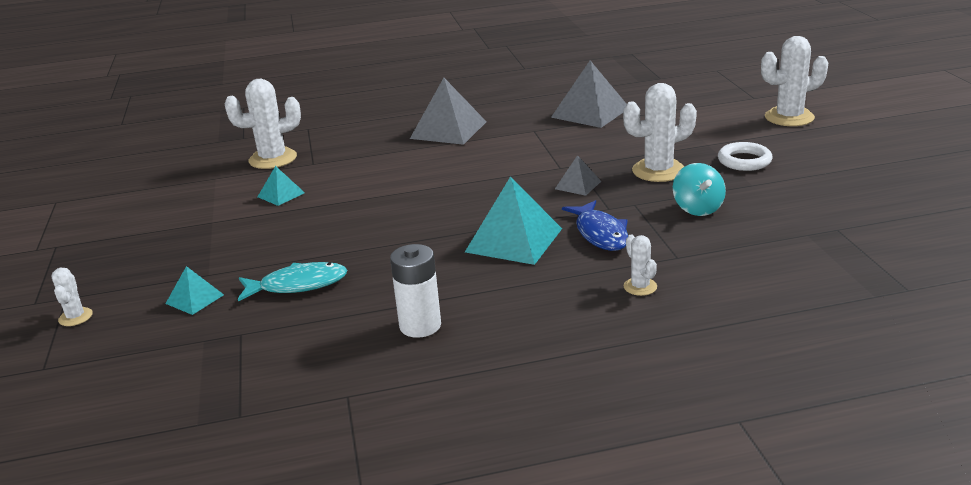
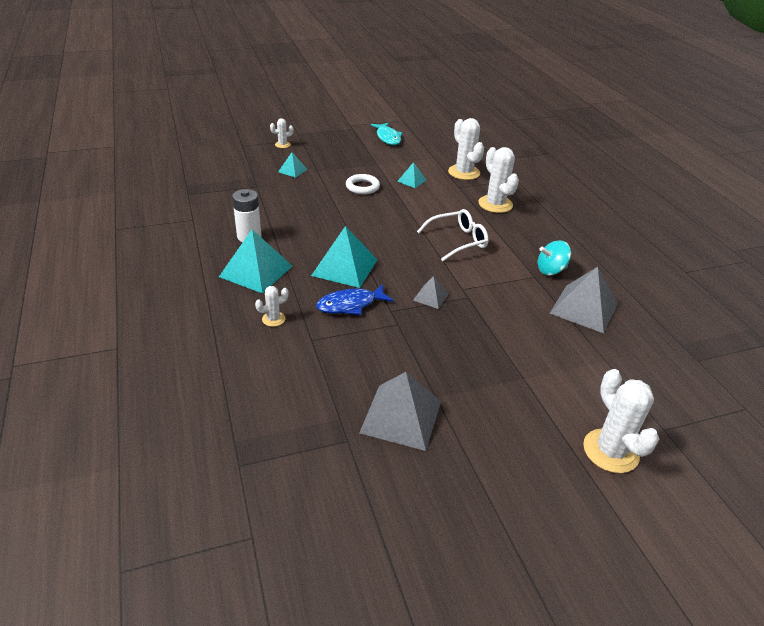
camera: 80 degrees right, 10 degrees up
turquoise fish [238,262,348,301] -> turquoise fish moved to [371,122,402,145]
grey pyramid [410,78,487,145] -> grey pyramid moved to [359,372,441,451]
white cactus [623,83,697,182] -> white cactus moved to [478,147,519,213]
turquoise spinning top [673,163,726,216] -> turquoise spinning top moved to [538,241,571,275]
white ring [718,142,773,171] -> white ring moved to [346,174,380,194]
none -> turquoise pyramid [219,229,293,294]
none -> white glasses [417,209,489,261]

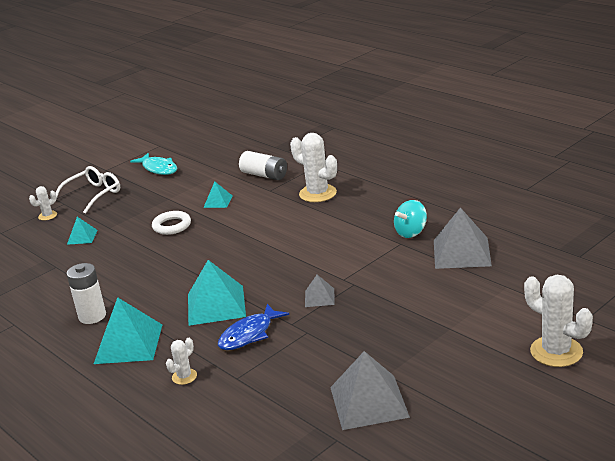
camera: 20 degrees left, 10 degrees down
white glasses [417,209,489,261] -> white glasses moved to [55,166,120,214]
white cactus [448,118,484,180] -> white battery [239,151,287,180]

